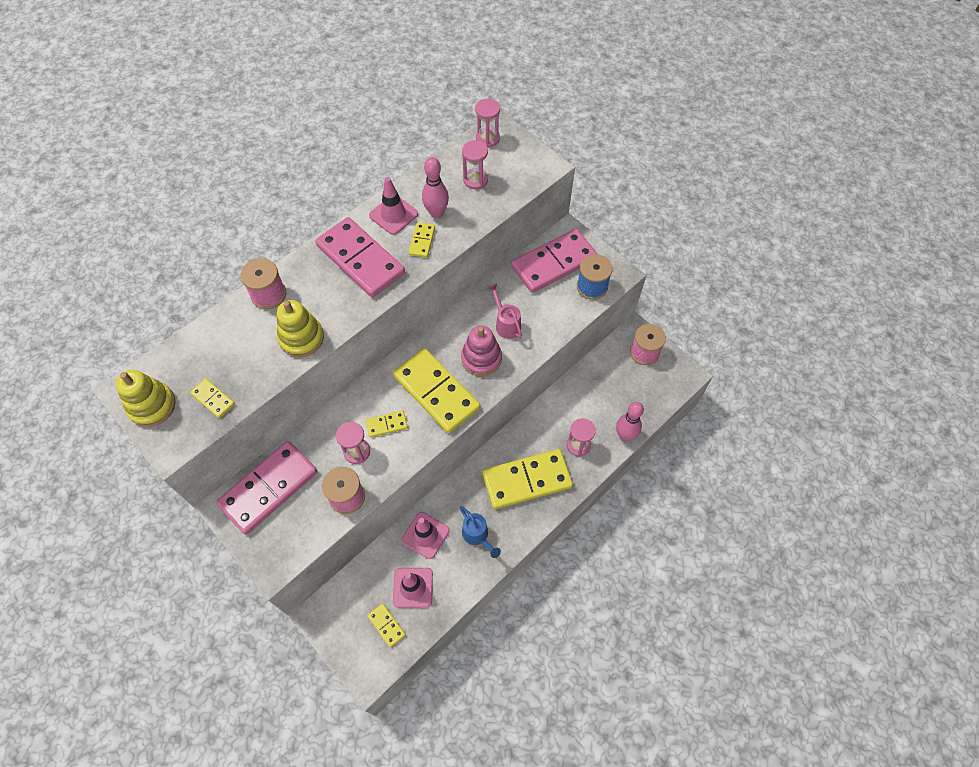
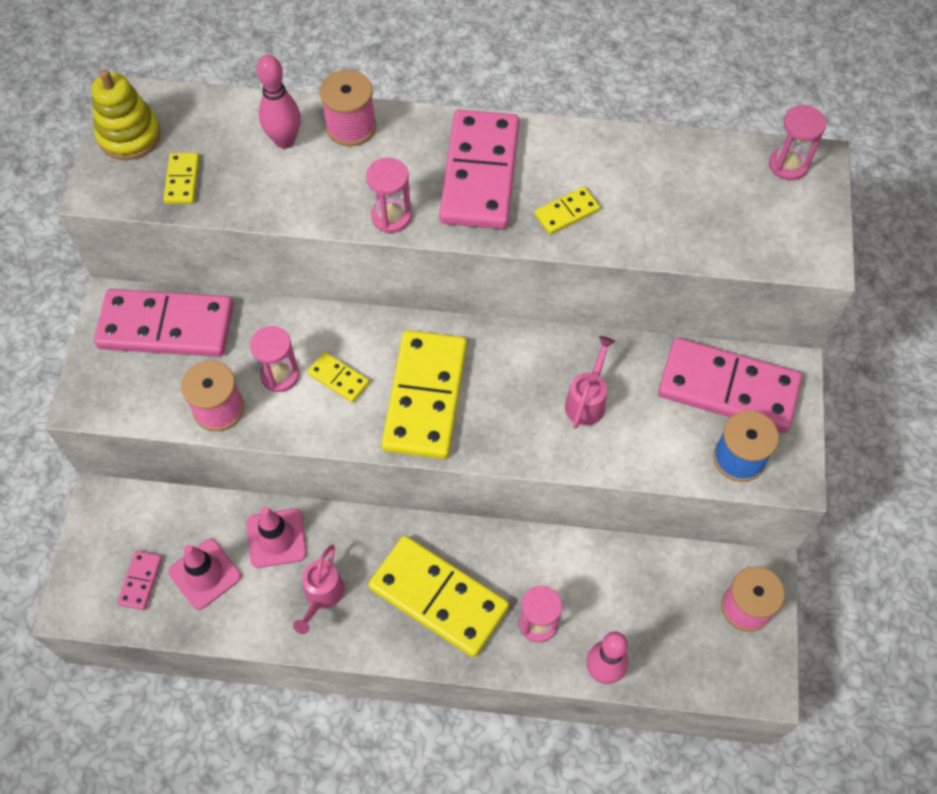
camera: 50 degrees right, 0 degrees up
yellow stacking toy [277,300,324,357] -> none
yellow domino [367,603,406,647] -> pink domino [117,551,162,610]
pink traffic cone [369,177,418,235] -> none
pink bowling pin [422,157,449,218] -> pink bowling pin moved to [257,55,301,149]
blue watering can [460,506,501,558] -> pink watering can [293,545,344,634]
pink stacking toy [461,325,502,376] -> none
pink hourglass [462,140,488,189] -> pink hourglass moved to [366,157,412,233]

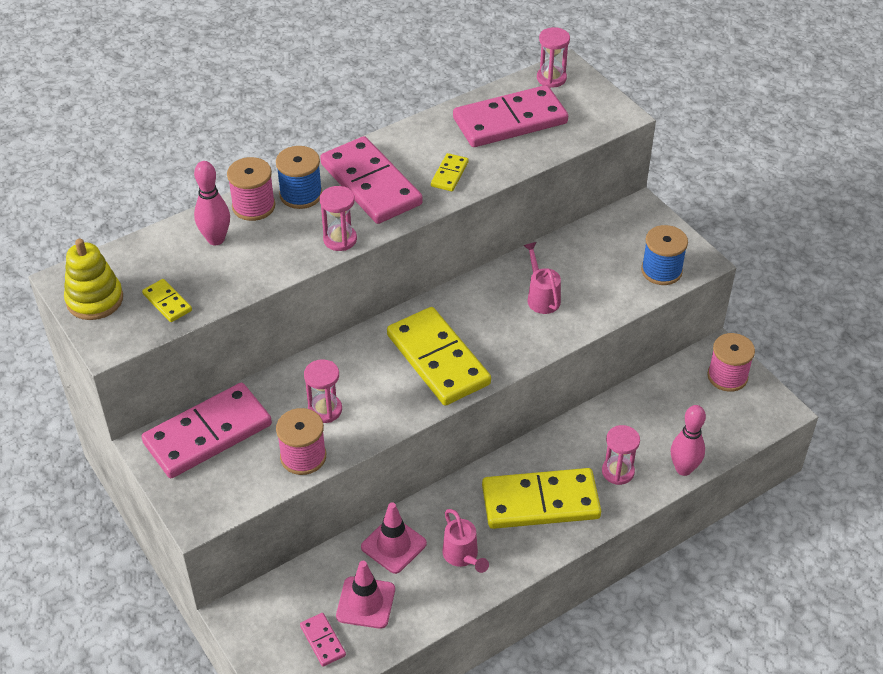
camera: 40 degrees left, 15 degrees down
yellow domino [307,352,369,403] -> none
pink domino [658,338,802,433] -> pink domino moved to [453,85,568,147]
none -> blue spool [276,146,322,209]

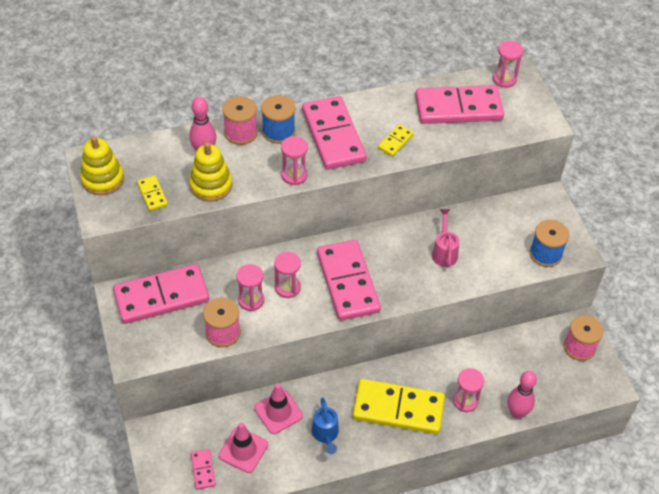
camera: 15 degrees right, 5 degrees up
yellow domino [387,307,491,406] -> pink domino [317,240,381,321]
pink watering can [442,509,489,573] -> blue watering can [312,398,339,454]
none -> yellow stacking toy [189,142,233,202]
none -> pink hourglass [274,252,301,298]

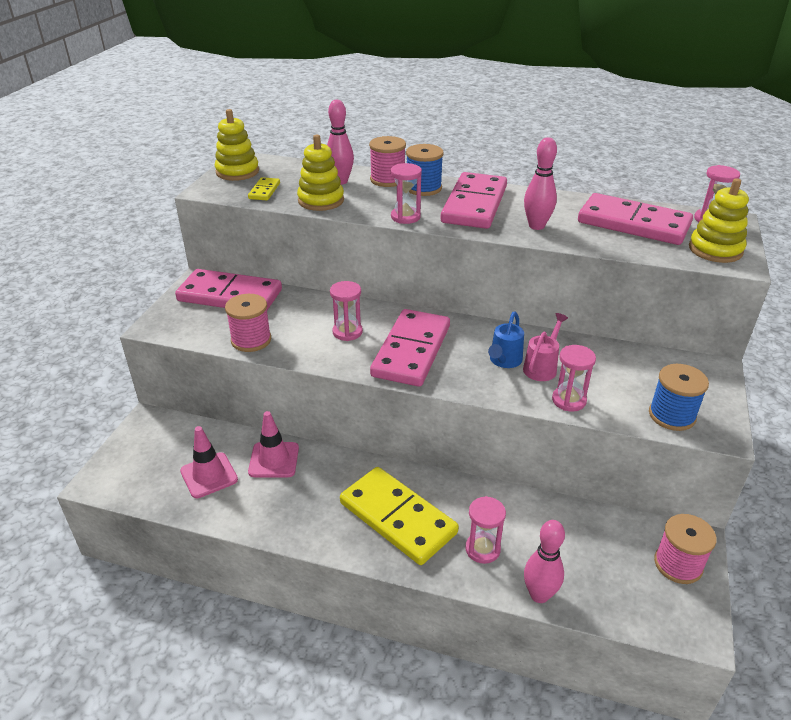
camera: 35 degrees right, 15 degrees down
pink domino [191,449,216,490] -> none
pink hourglass [236,264,264,311] -> pink hourglass moved to [552,345,596,412]
blue watering can [312,398,339,454] -> blue watering can moved to [488,312,524,368]
yellow domino [378,124,414,157] -> pink bowling pin [524,137,557,230]
none -> yellow stacking toy [689,178,749,263]

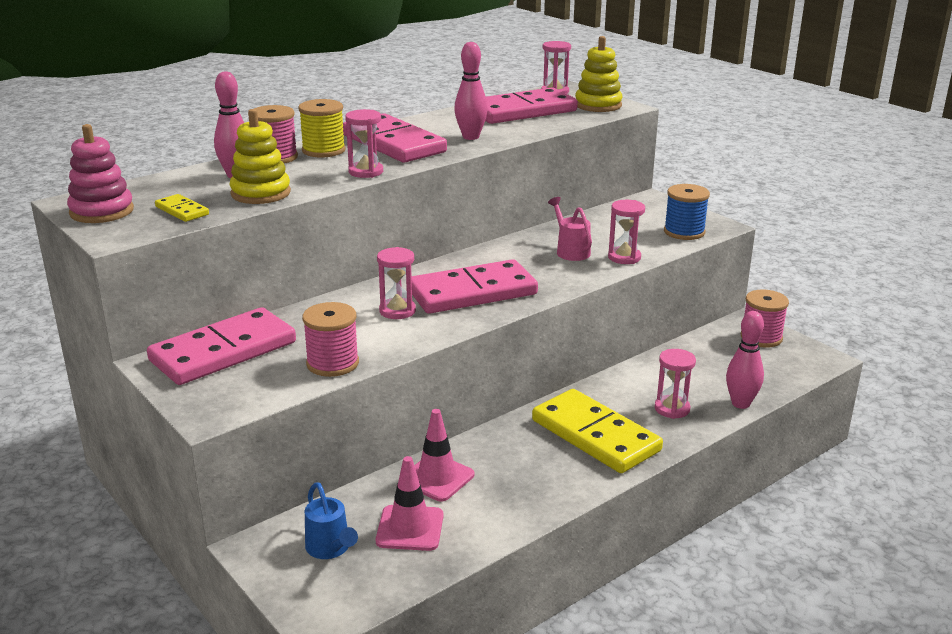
camera: 55 degrees left, 10 degrees down
yellow stacking toy [215,109,259,181] -> pink stacking toy [67,124,134,223]
yellow domino [340,467,459,565] -> yellow domino turned 60 degrees clockwise [532,389,663,473]
pink domino [370,309,450,387] -> pink domino turned 75 degrees counterclockwise [411,259,538,314]
blue spool [406,144,444,196] -> yellow spool [298,99,346,157]
blue watering can [488,312,524,368] -> blue watering can moved to [305,482,358,559]

